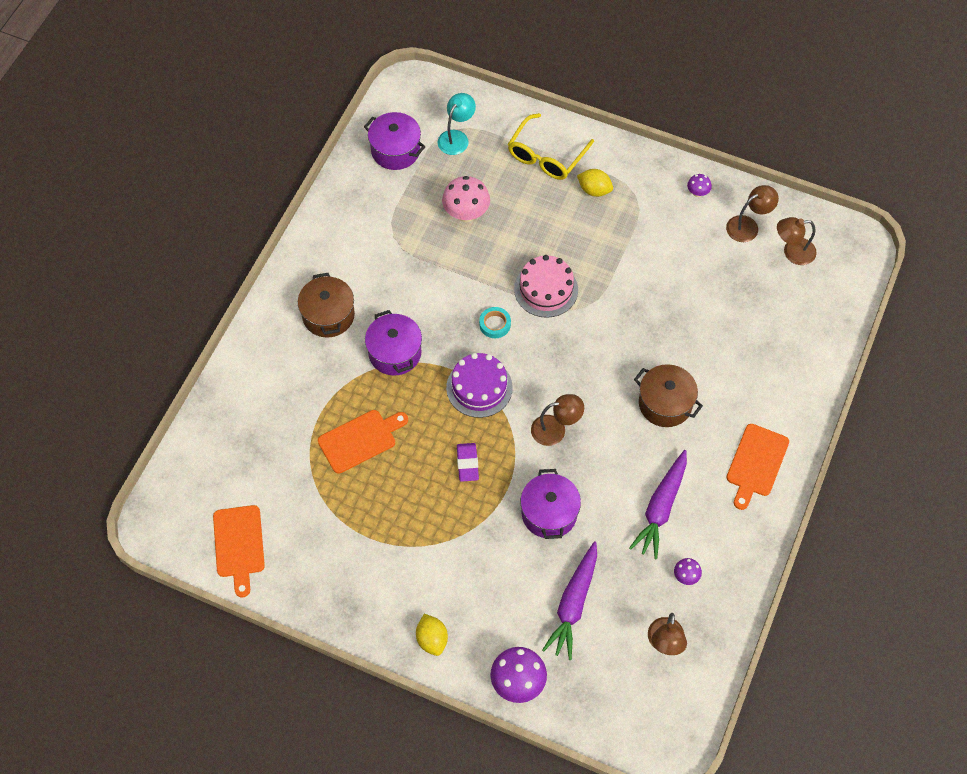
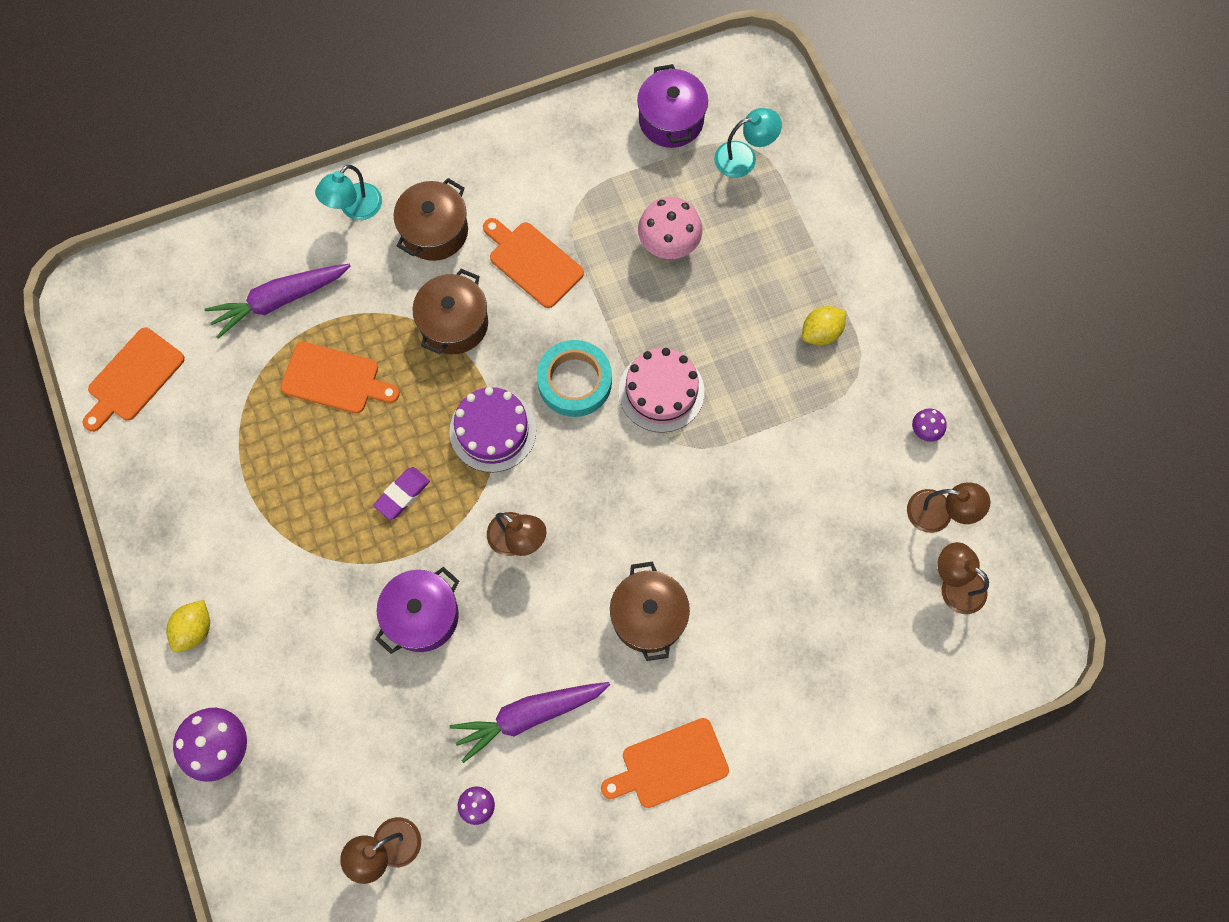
camera: 45 degrees right, 10 degrees up
purple pot [365,310,422,376] -> brown pot [413,269,488,354]
turquoise tape [479,307,511,338] -> turquoise tape [537,340,612,417], size x1.79
yellow glasses [508,113,594,180] -> none
purple carrot [542,541,597,660] -> purple carrot moved to [204,264,351,339]
yellow lemon [577,169,613,197] -> yellow lemon turned 75 degrees clockwise [802,306,846,346]
none -> turquoise lamp [315,165,382,220]
none -> orange cutting board [483,218,584,308]

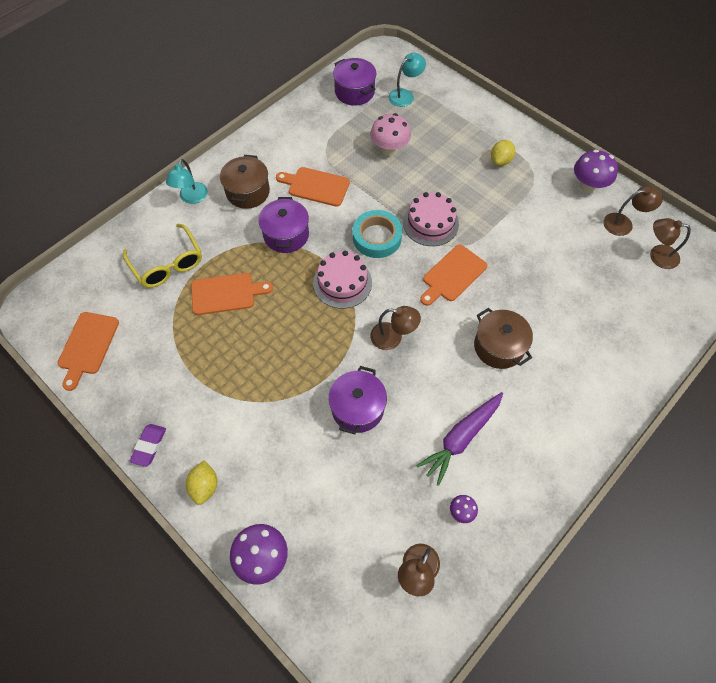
camera: 25 degrees left, 10 degrees down
purple carrot [204,264,351,339] -> yellow glasses [123,223,202,288]
purple eraser [373,467,430,520] -> purple eraser moved to [130,424,166,467]
brown pot [413,269,488,354] -> purple pot [259,197,309,253]
purple cake [449,387,536,472] -> pink cake [313,251,372,309]
orange cutting board [601,718,729,808] -> orange cutting board moved to [420,245,487,306]
purple mushroom [912,409,947,442] -> purple mushroom [574,149,618,193], size x1.95

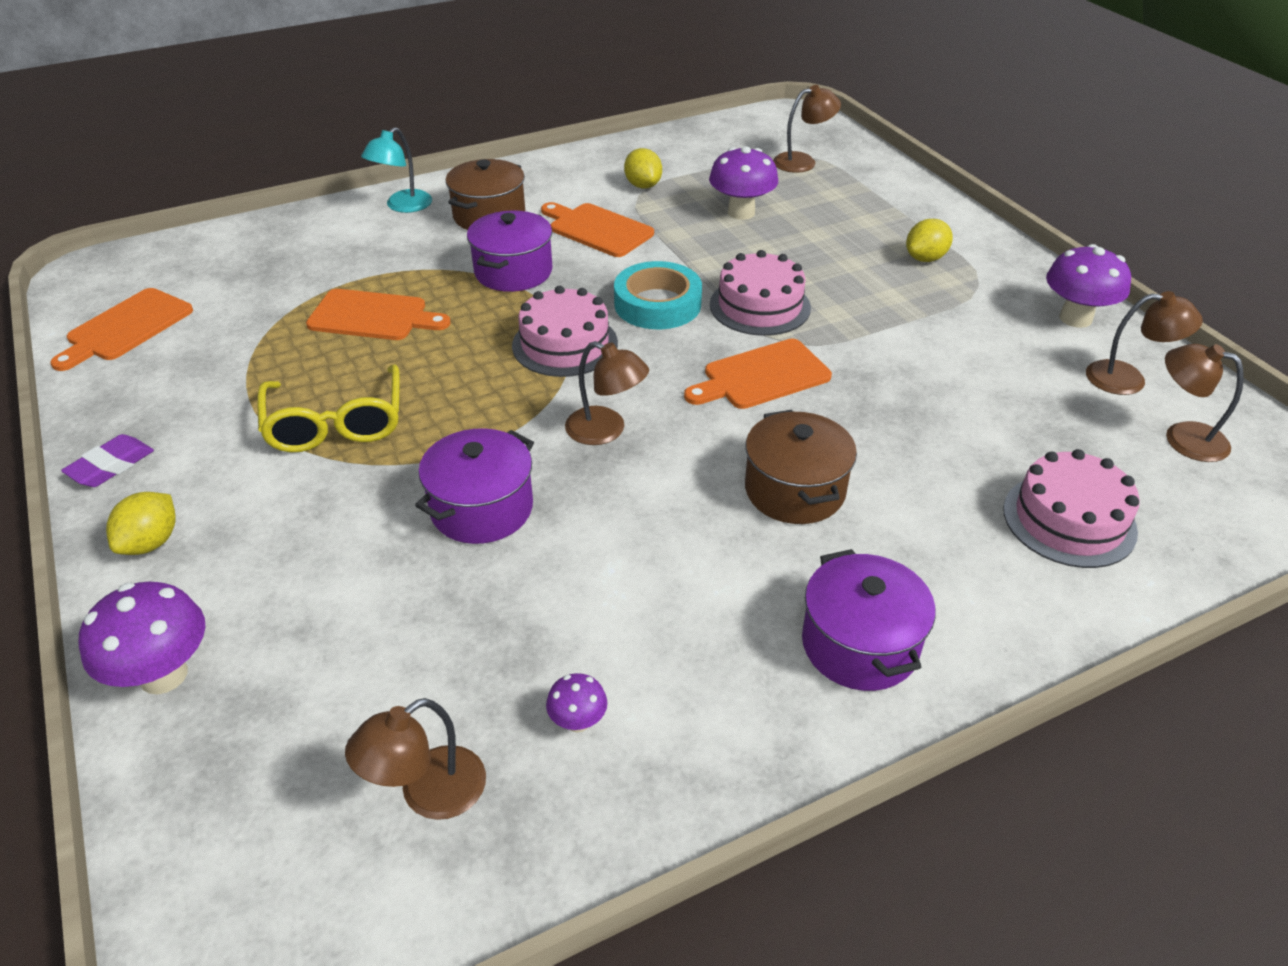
camera: 20 degrees right, 20 degrees down
yellow glasses [123,223,202,288] -> yellow glasses moved to [257,364,400,452]
purple pot [333,58,376,106] -> purple pot moved to [802,549,936,691]
pink mushroom [370,113,411,156] -> purple mushroom [709,146,778,220]
turquoise lamp [389,53,426,107] -> brown lamp [773,85,841,173]
purple carrot [416,392,503,486] -> none
none -> yellow lemon [624,148,662,189]
none -> pink cake [1003,449,1140,568]

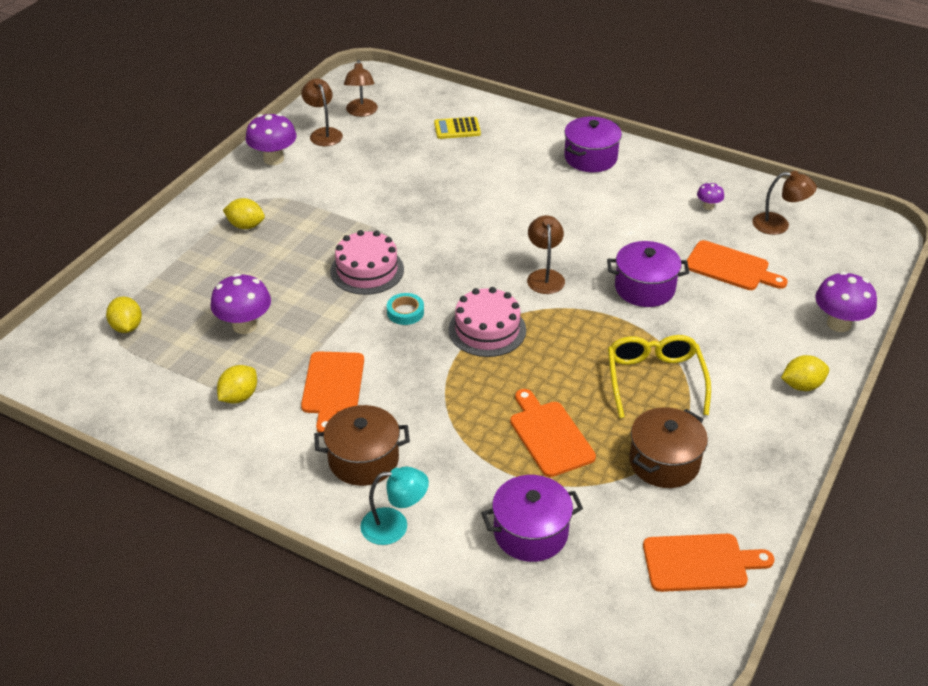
camera: 125 degrees left, 0 degrees up
purple eraser [61,434,154,487] -> none
yellow glasses [257,364,400,452] -> yellow glasses turned 45 degrees counterclockwise [608,335,711,418]
purple pot [467,211,552,292] -> purple pot moved to [481,475,583,562]
turquoise tape [614,261,702,329] -> turquoise tape [387,293,424,325], size x0.56
orange cutting board [684,339,832,409] -> orange cutting board moved to [684,240,788,290]
brown pot [745,410,857,524] -> brown pot moved to [629,407,708,488]
brown lamp [773,85,841,173] -> yellow lemon [106,296,142,333]
pink cake [1003,449,1140,568] -> yellow calculator [434,117,481,139]

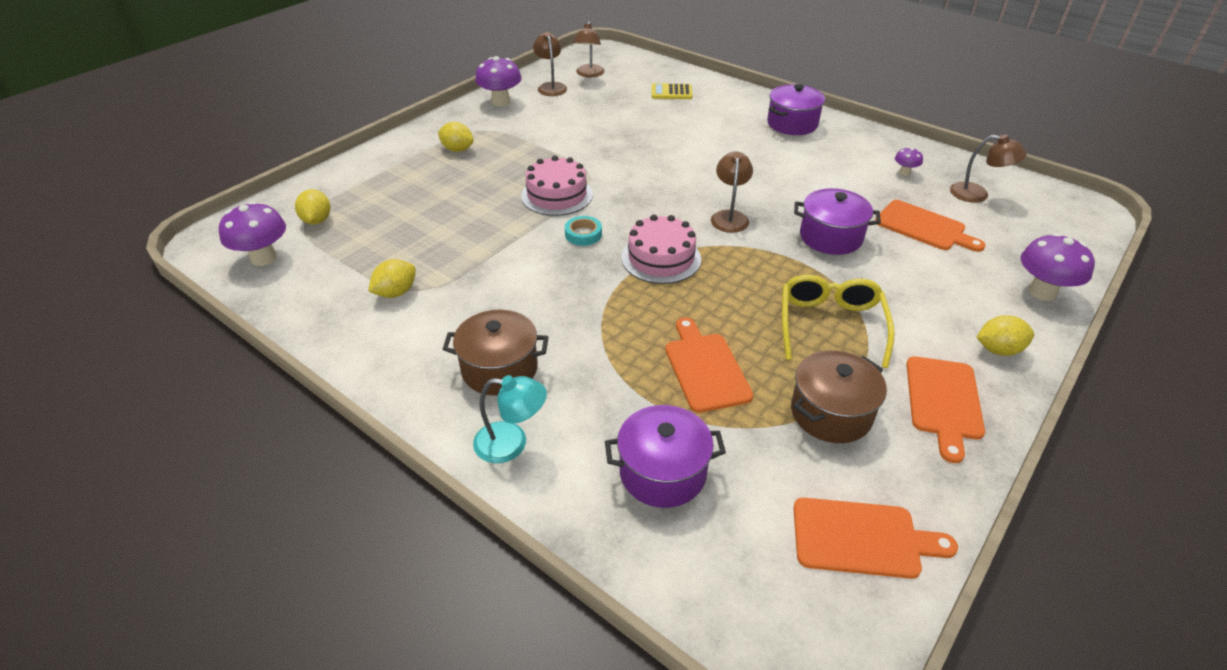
camera: 10 degrees right, 0 degrees up
purple mushroom [210,273,271,334] -> purple mushroom moved to [219,201,286,266]
orange cutting board [301,351,364,433] -> orange cutting board moved to [906,356,985,463]

